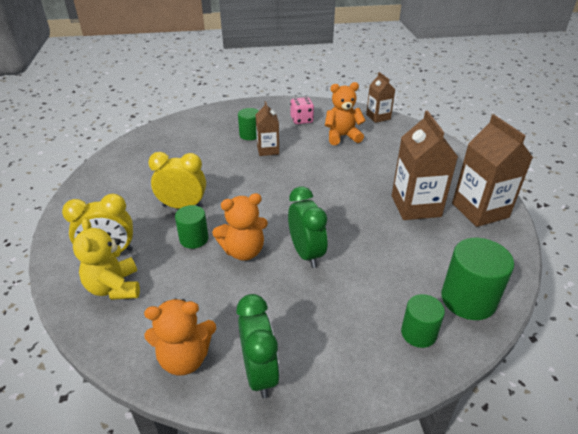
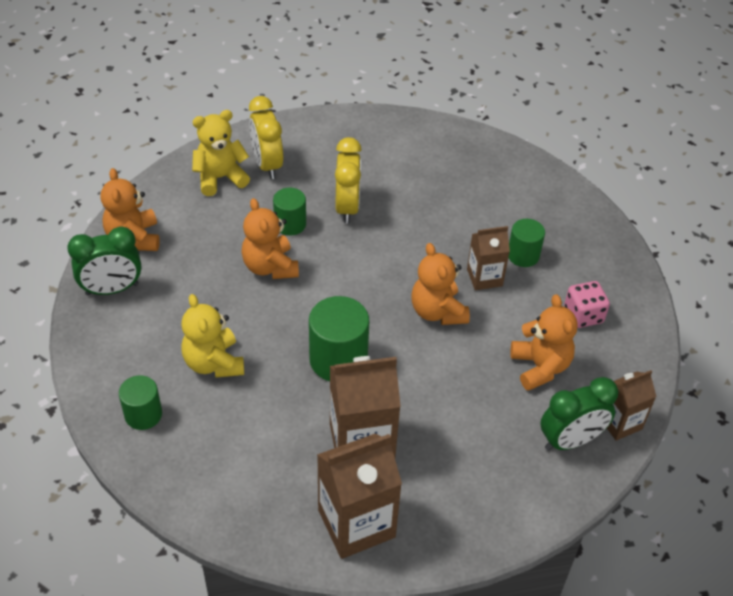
camera: 85 degrees right, 10 degrees up
green clock [288,187,327,268] -> green clock moved to [540,377,618,451]
green cylinder [441,238,514,320] -> green cylinder moved to [309,296,369,381]
none -> yellow teddy bear [181,294,244,378]
none -> orange teddy bear [411,243,470,325]

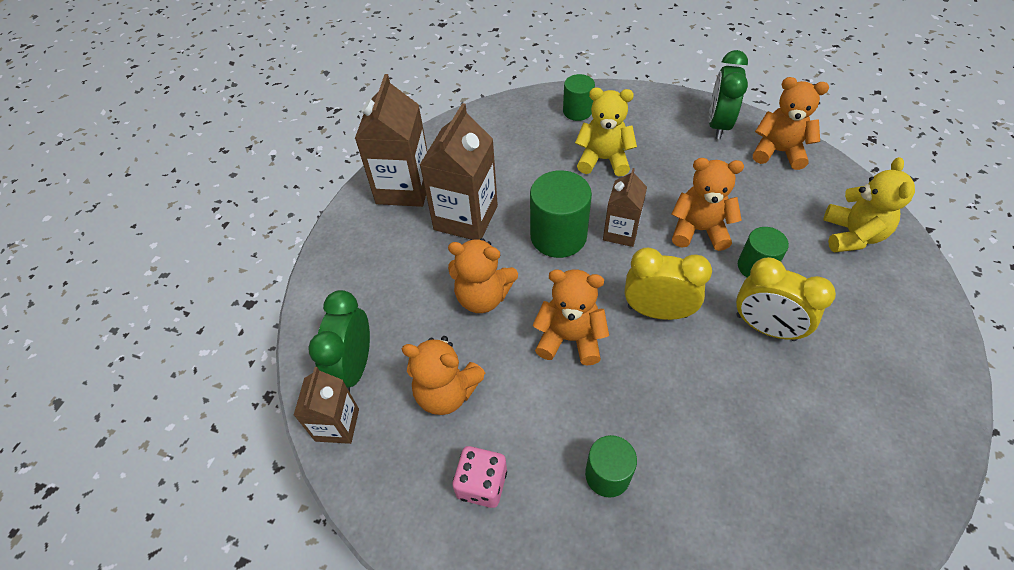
camera: 125 degrees right, 5 degrees up
yellow clock [249,96,283,179] -> yellow clock moved to [625,248,712,320]
brown carton [467,226,510,290] -> brown carton moved to [603,168,647,247]
none -> orange teddy bear [448,238,518,313]

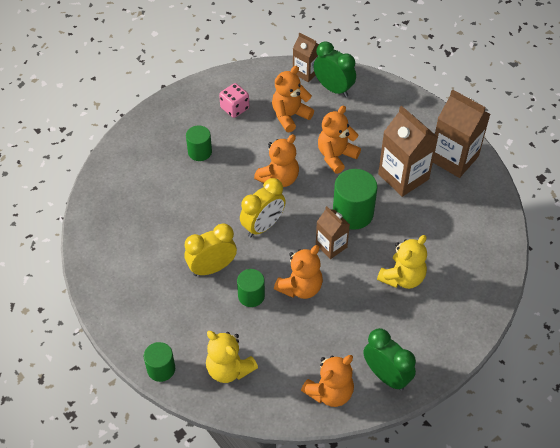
camera: 120 degrees right, 0 degrees up
green cylinder [563,74,595,121] -> green cylinder moved to [144,342,175,382]

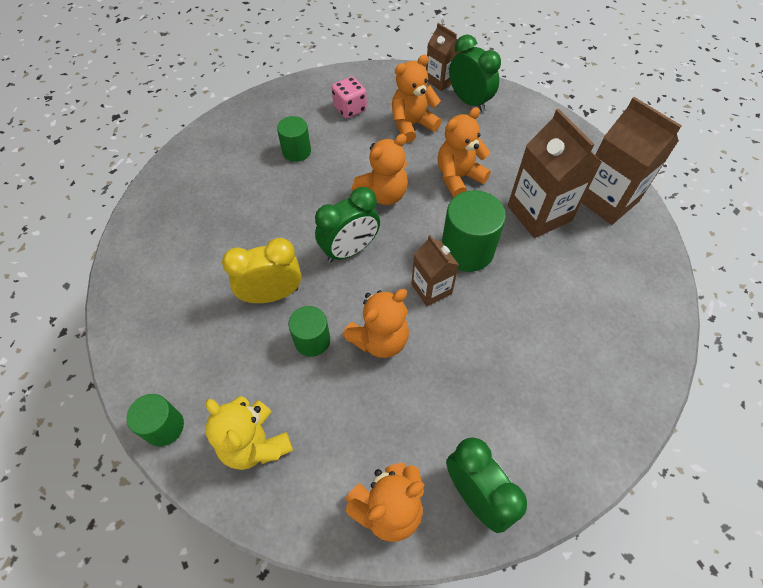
camera: 10 degrees right, 5 degrees up
yellow clock [240,178,286,238] -> green clock [315,187,380,262]
yellow teddy bear [377,235,427,289] -> none

